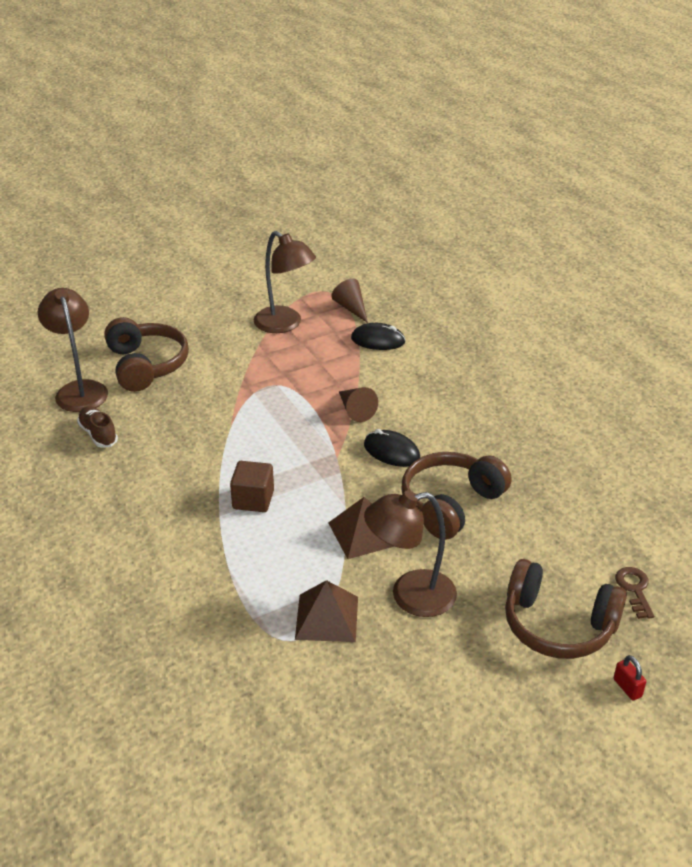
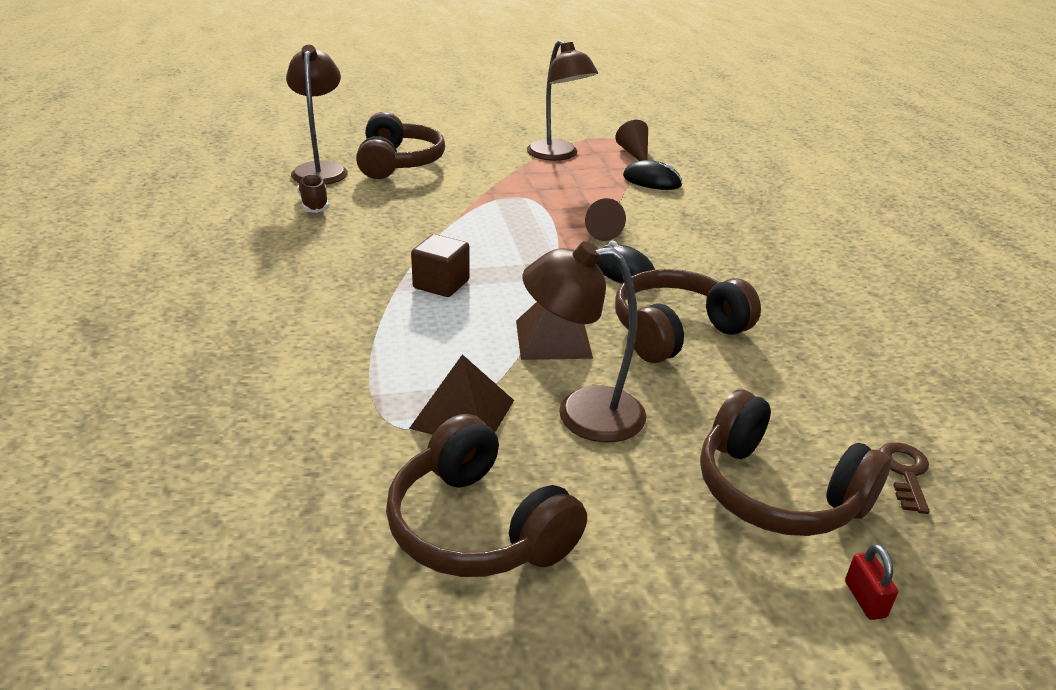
camera: 15 degrees right, 5 degrees down
none -> brown headphones [386,414,587,577]

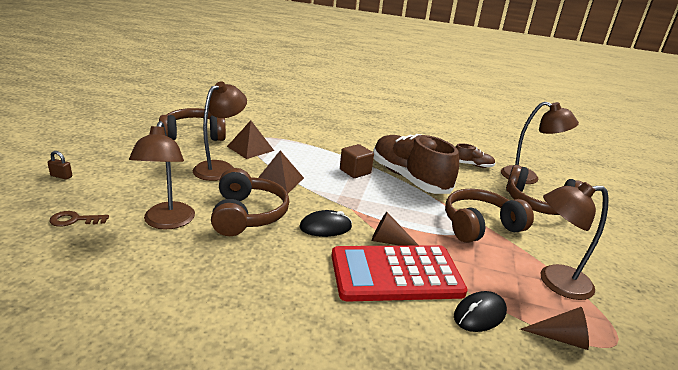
camera: 115 degrees right, 5 degrees down
brown headphones [700,389,891,536] -> brown headphones moved to [445,189,534,243]
red padlock [845,544,898,620] -> brown padlock [47,151,72,180]
brown key [879,442,929,514] -> brown key turned 135 degrees clockwise [49,211,109,227]
none -> brown lamp [129,121,195,229]
none -> red calculator [332,245,468,302]
none -> brown shoe [373,134,459,194]

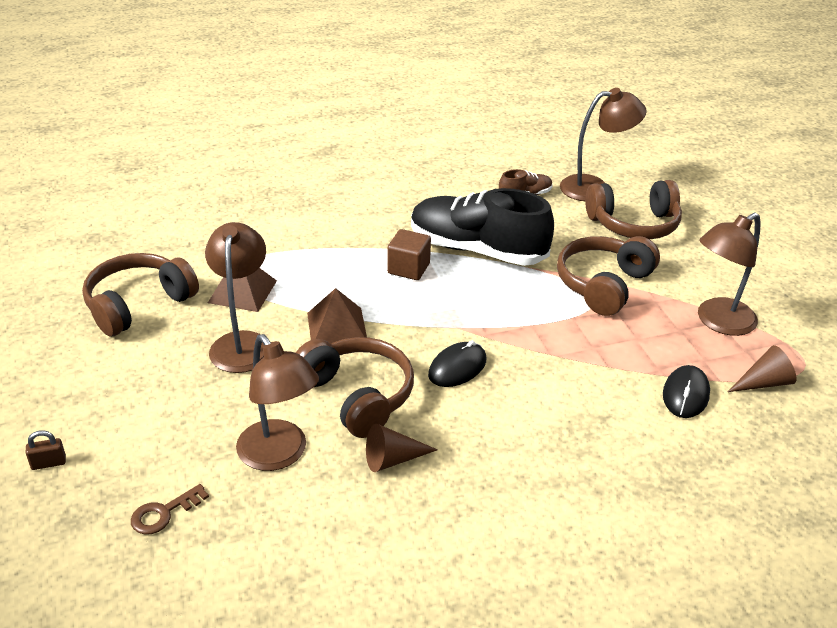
camera: 30 degrees left, 10 degrees up
red calculator [332,245,468,302] -> none
brown cone [372,212,418,246] -> brown cone moved to [366,424,438,472]
brown shoe [373,134,459,194] -> black shoe [411,188,554,266]

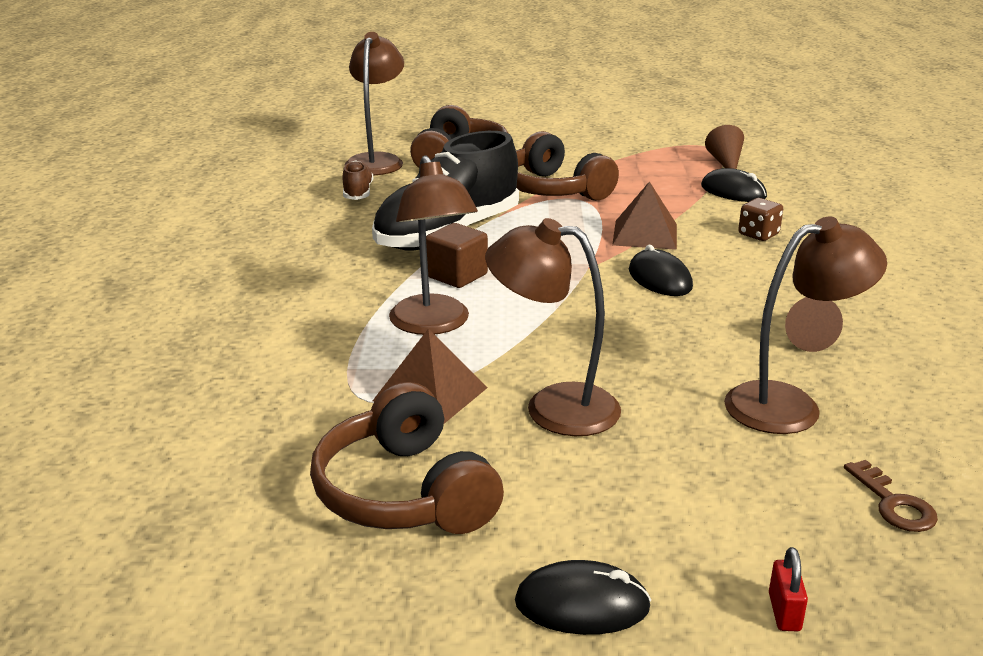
camera: 70 degrees left, 10 degrees down
brown padlock [25,430,66,470] -> red padlock [769,547,808,631]
brown headphones [296,337,414,438] -> none
brown pyramid [307,288,367,344] -> brown pyramid moved to [612,181,677,250]
brown lamp [698,213,761,336] -> brown lamp moved to [389,155,478,335]
none -> black mouse [515,560,651,635]
none -> brown dice [738,198,783,241]

